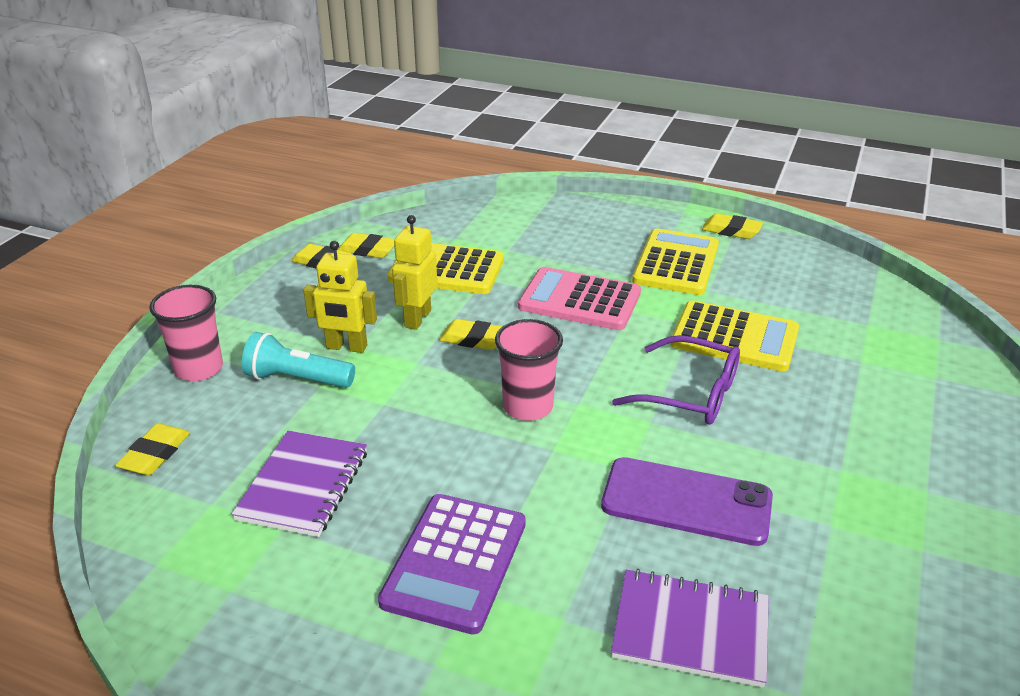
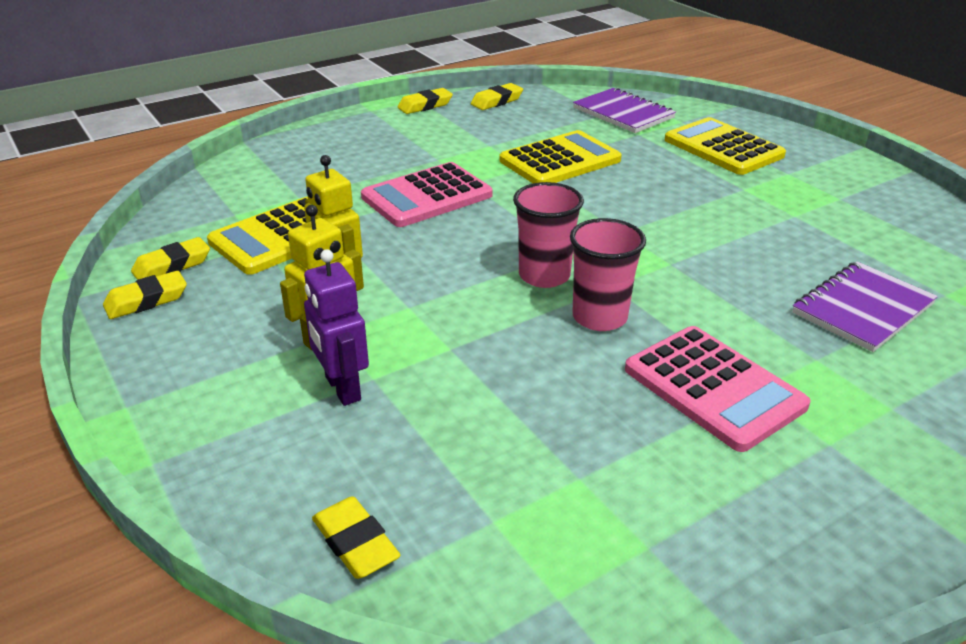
camera: 55 degrees left, 0 degrees up
pink cup [149,285,223,381] -> pink cup moved to [570,218,646,331]
purple notebook [232,431,367,537] -> purple notebook moved to [573,87,676,133]
turquoise flashlight [242,332,355,388] -> purple robot [304,249,369,406]
purple calculator [378,494,526,635] -> pink calculator [625,326,810,452]
yellow eraser [439,319,503,350] -> yellow eraser moved to [471,83,523,110]
purple phone [601,457,773,546] -> none
purple glasses [612,335,740,425] -> none
yellow calculator [632,229,719,295] -> yellow calculator moved to [665,117,786,175]

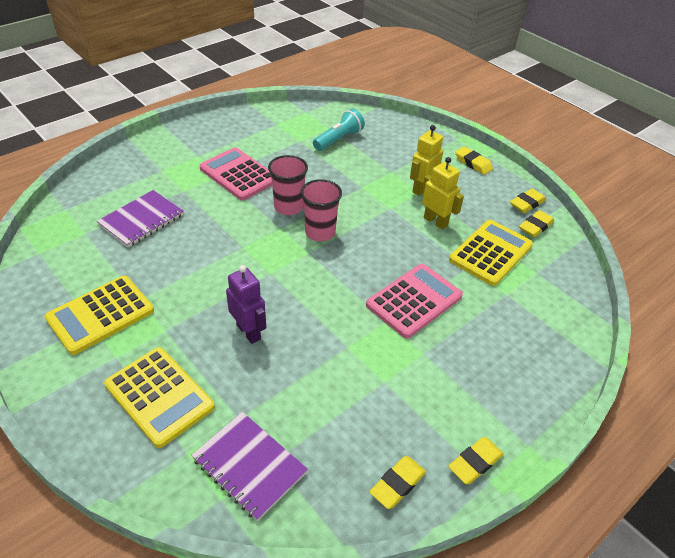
camera: 170 degrees right, 10 degrees up
purple robot [304,249,369,406] -> purple robot moved to [226,265,266,344]
yellow eraser [312,496,400,579] -> yellow eraser moved to [455,146,493,175]
yellow calculator [500,130,622,183] -> yellow calculator moved to [44,276,154,355]
none -> turquoise flashlight [313,108,365,151]

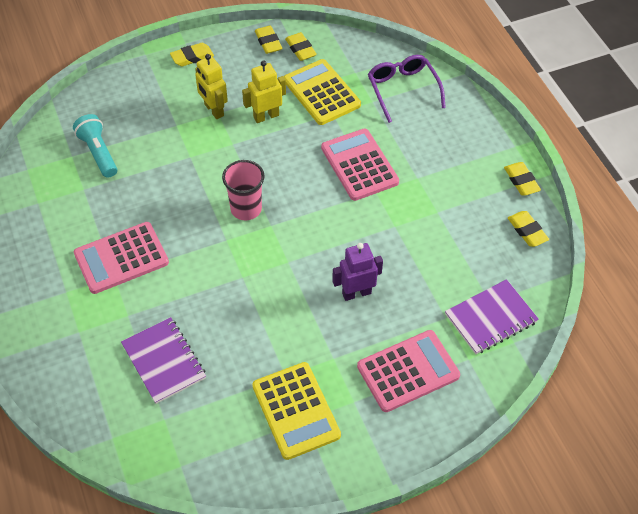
camera: 70 degrees left, 10 degrees up
yellow calculator [104,347,215,448] -> pink calculator [357,330,460,412]
pink cup [268,155,308,215] -> none
none -> purple glasses [368,55,446,123]

